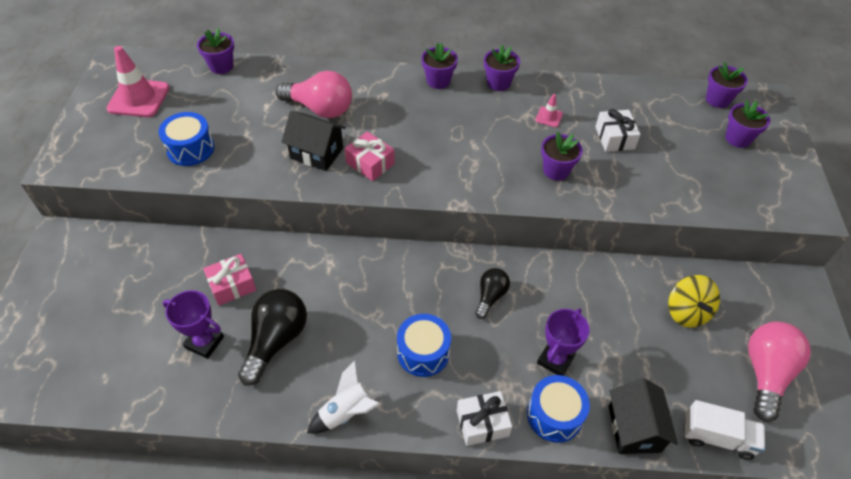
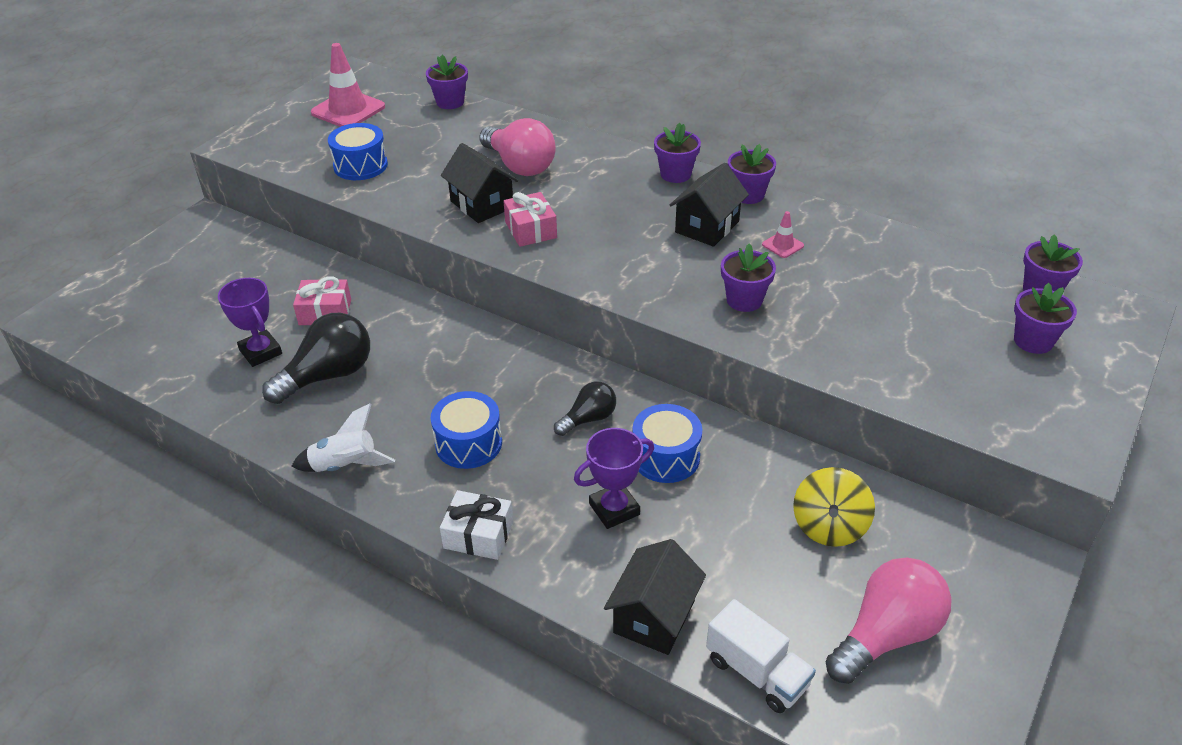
camera: 30 degrees right, 10 degrees down
blue drum [527,375,590,443] -> blue drum moved to [633,404,702,483]
white gift [595,109,641,152] -> none
none -> black house [670,163,749,247]

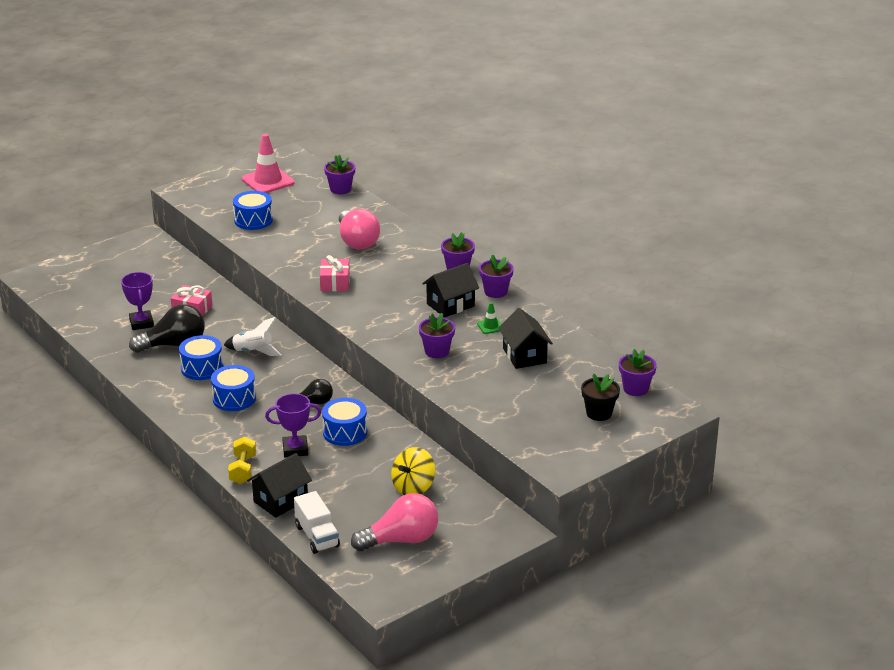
camera: 20 degrees right, 10 degrees down
white rocket [291,403,395,472] -> white rocket moved to [224,317,282,356]
white gift [440,490,513,560] -> none
black house [441,143,518,223] -> black house moved to [499,308,553,369]
pink traffic cone [762,211,804,258] -> green traffic cone [477,302,502,334]
purple flower pot [1014,283,1077,354] -> black flower pot [581,373,620,421]
none -> blue drum [179,335,223,380]
none -> yellow dumbbell [228,436,256,484]

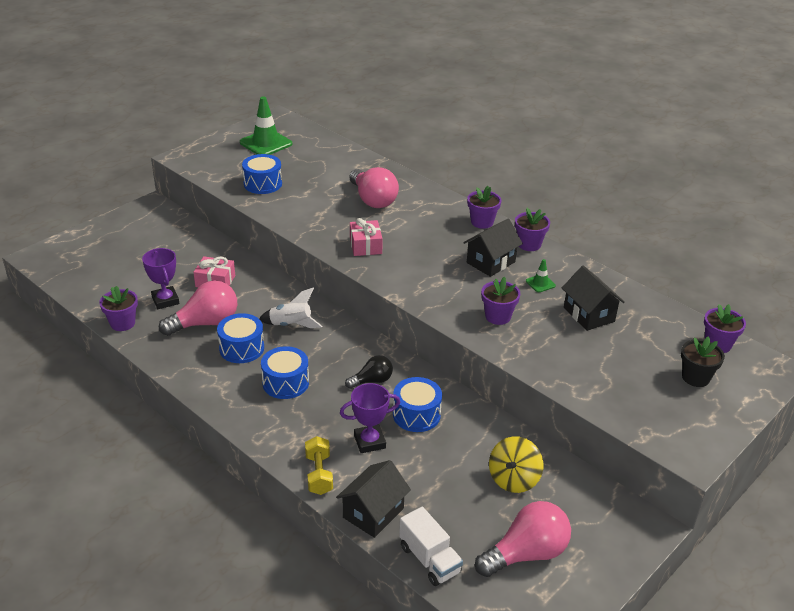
camera: 10 degrees left, 5 degrees up
black light bulb [129,304,205,353] -> pink light bulb [159,280,238,336]
pink traffic cone [242,134,295,193] -> green traffic cone [240,96,292,155]
purple flower pot [324,155,355,194] -> purple flower pot moved to [99,286,138,331]

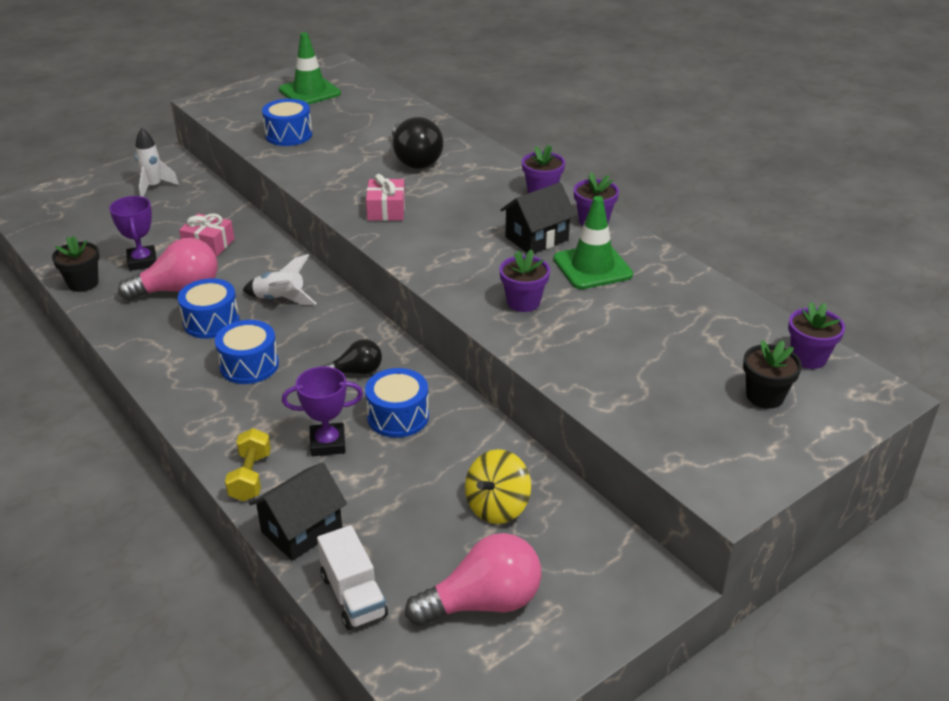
camera: 10 degrees right, 0 degrees up
purple flower pot [99,286,138,331] -> black flower pot [52,236,100,292]
pink light bulb [349,167,399,208] -> black light bulb [392,117,443,169]
green traffic cone [526,259,556,292] -> green traffic cone [553,196,633,289], size x2.12
black house [562,266,625,331] -> none
none -> white rocket [135,128,179,197]

